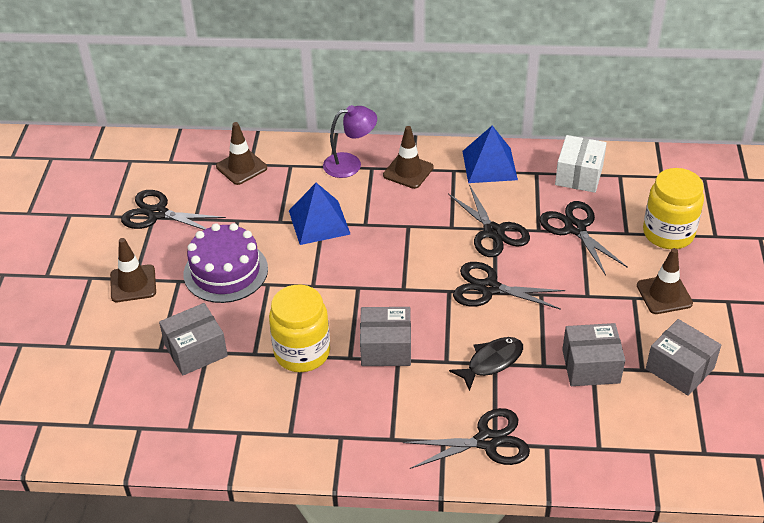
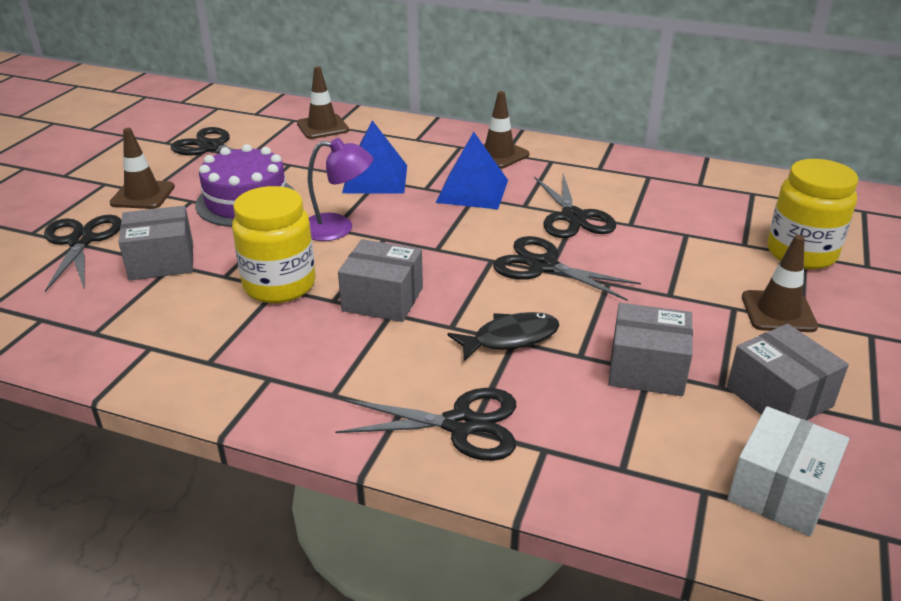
camera: 15 degrees right, 10 degrees down
purple lamp [323,105,377,178] -> purple lamp moved to [308,138,373,241]
blue pyramid [462,126,518,183] -> blue pyramid moved to [436,132,508,209]
black scissors [539,201,628,276] -> black scissors moved to [44,215,122,292]
white box [555,135,607,193] -> white box moved to [727,406,849,536]

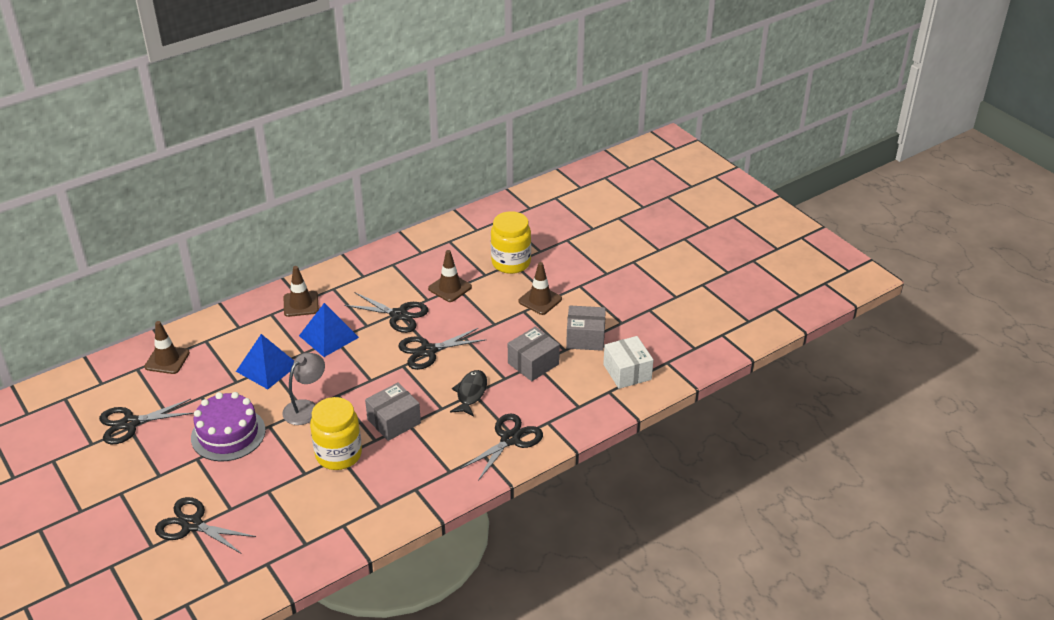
camera: 55 degrees left, 5 degrees up
brown traffic cone [110,128,175,209] -> brown traffic cone moved to [428,250,472,302]
grey box [118,206,193,281] -> none
purple lamp [308,138,373,241] -> grey lamp [282,353,325,425]

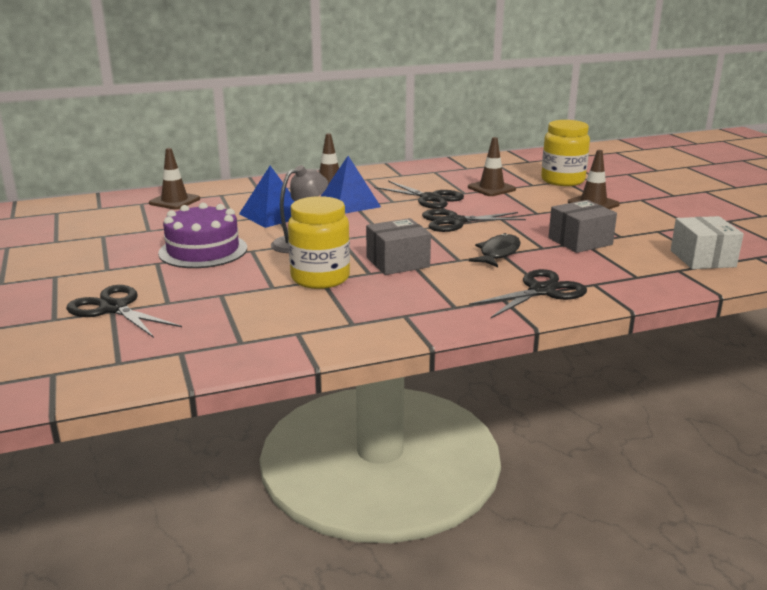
camera: 15 degrees right, 15 degrees down
black scissors [99,399,194,444] -> none
grey box [566,306,606,351] -> none

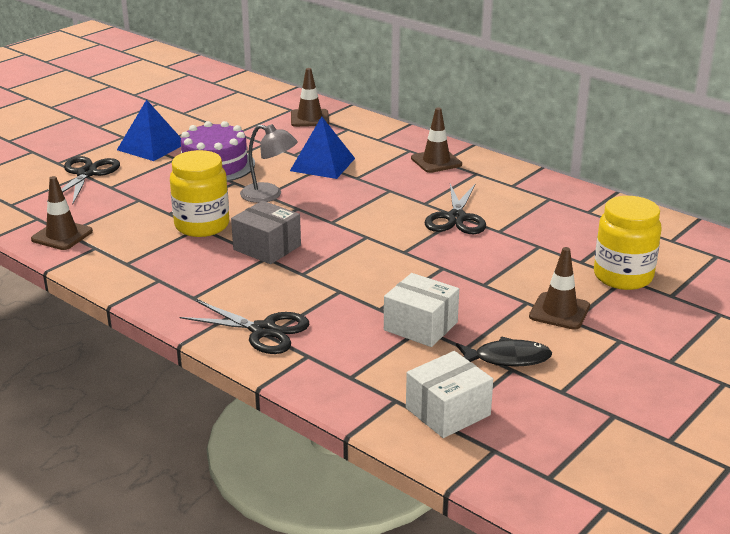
camera: 60 degrees right, 5 degrees up
blue pyramid [321,156,381,213] -> blue pyramid moved to [117,100,181,161]
black scissors [422,209,526,232] -> none
brown traffic cone [468,137,516,196] -> brown traffic cone moved to [31,176,93,250]
black fish [469,233,521,267] -> black fish moved to [456,337,552,367]
grey box [548,200,617,253] -> white box [384,273,459,347]

